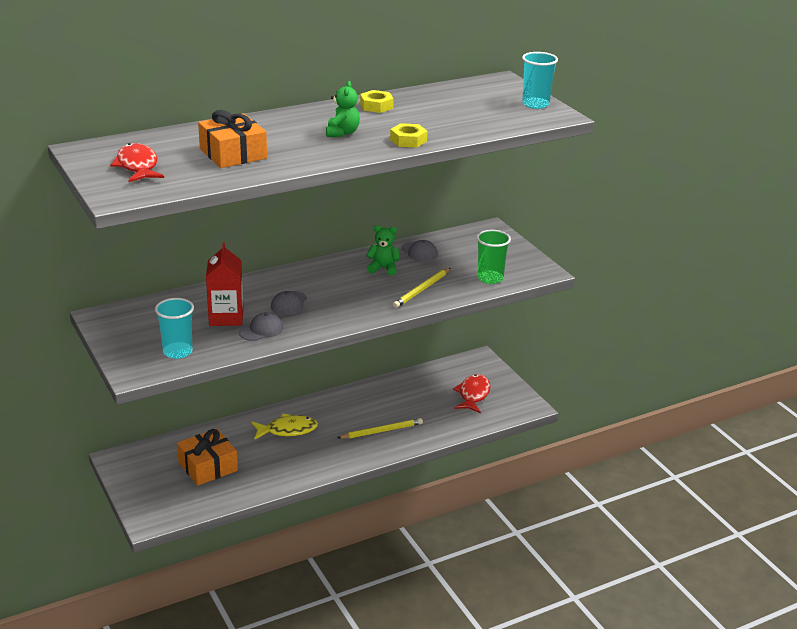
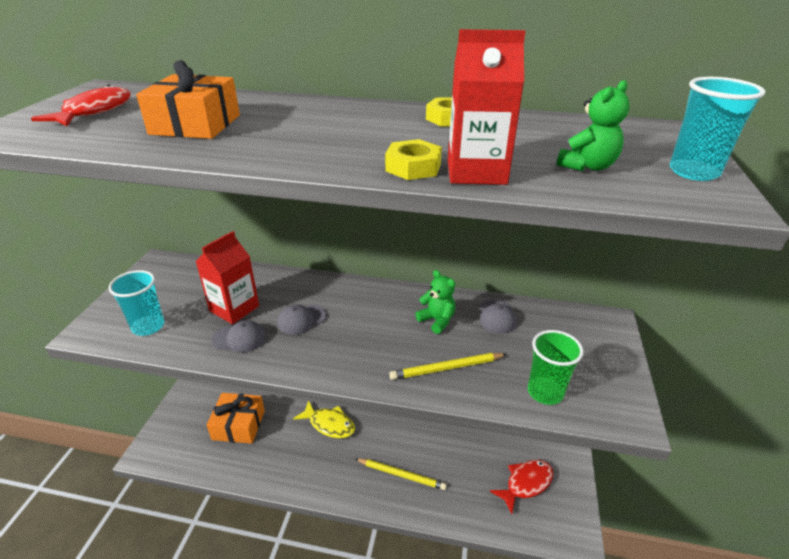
camera: 40 degrees right, 5 degrees up
green teddy bear [326,81,360,137] -> green teddy bear moved to [557,80,630,171]
none -> red carton [448,29,526,185]

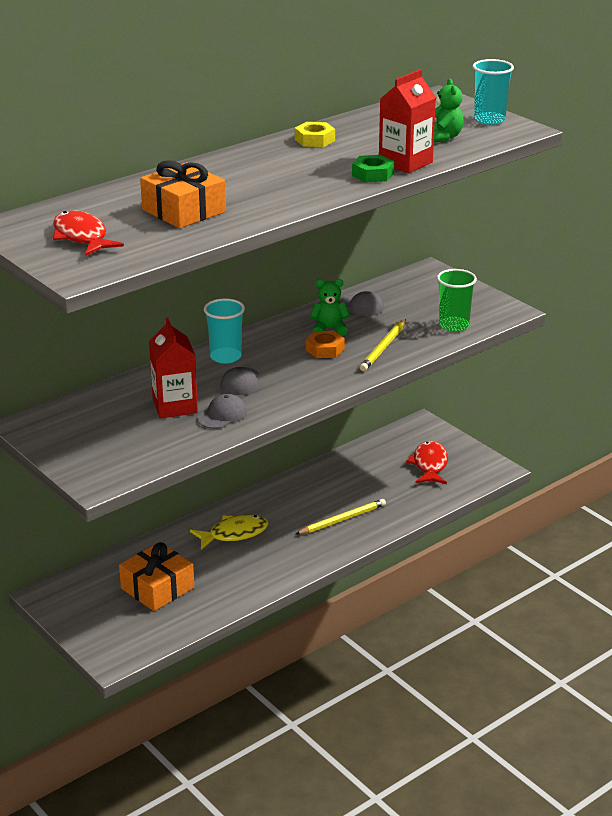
camera: 50 degrees left, 5 degrees down
turquoise cup [109,270,164,336] -> turquoise cup moved to [204,298,245,364]
yellow nut [385,139,442,180] -> green nut [352,155,394,183]
none -> orange nut [306,331,345,358]

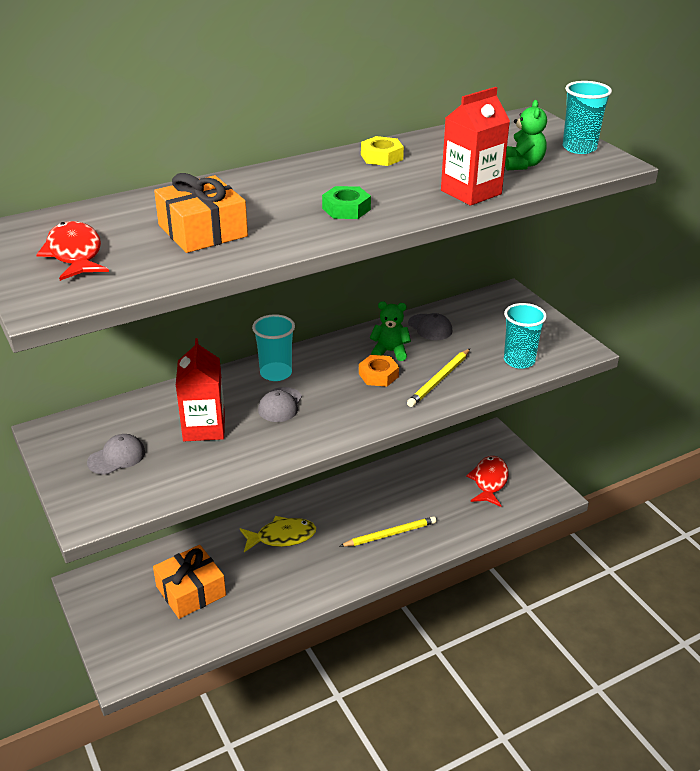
camera: 10 degrees right, 5 degrees up
grey cap [197,394,247,429] -> grey cap moved to [87,434,145,475]
green nut [352,155,394,183] -> green nut moved to [322,186,371,219]
green cup [437,269,477,332] -> turquoise cup [504,303,547,369]

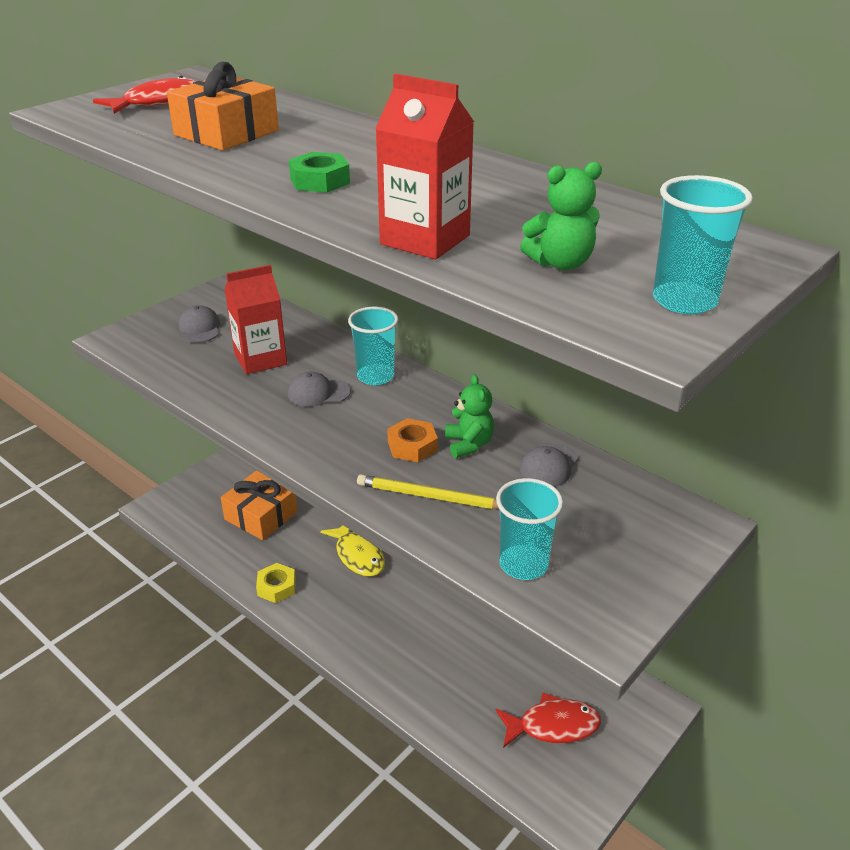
camera: 70 degrees right, 0 degrees up
grey cap [87,434,145,475] -> grey cap turned 135 degrees counterclockwise [179,305,220,343]
yellow pencil [340,516,437,547] -> none
yellow nut [361,136,404,166] -> yellow nut moved to [256,563,296,603]

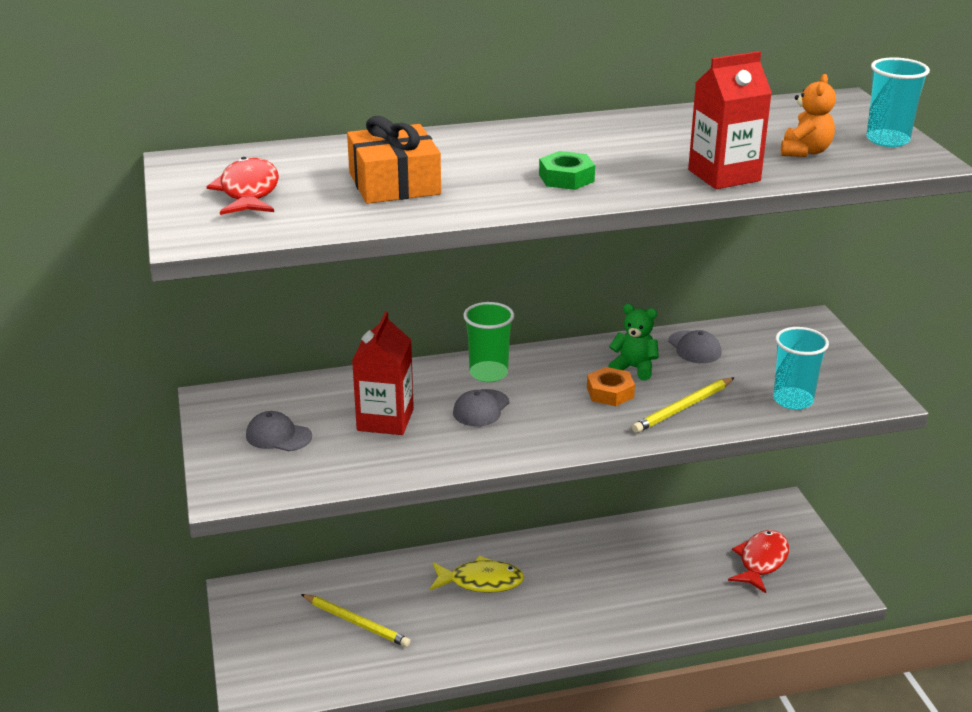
camera: 55 degrees left, 5 degrees down
orange gift [221,470,298,540] -> yellow pencil [301,594,411,647]
yellow nut [256,563,296,603] -> none
turquoise cup [348,307,399,385] -> green cup [463,302,514,382]
green teddy bear [520,162,602,270] -> orange teddy bear [781,74,836,157]

